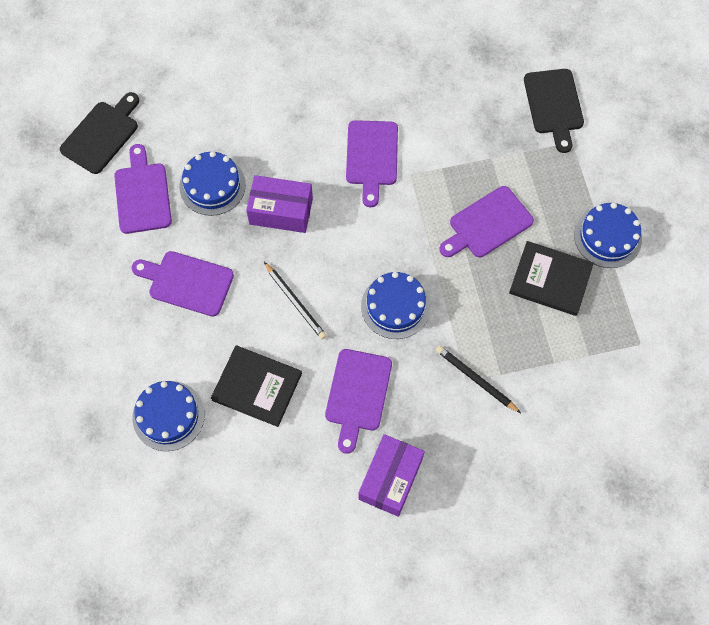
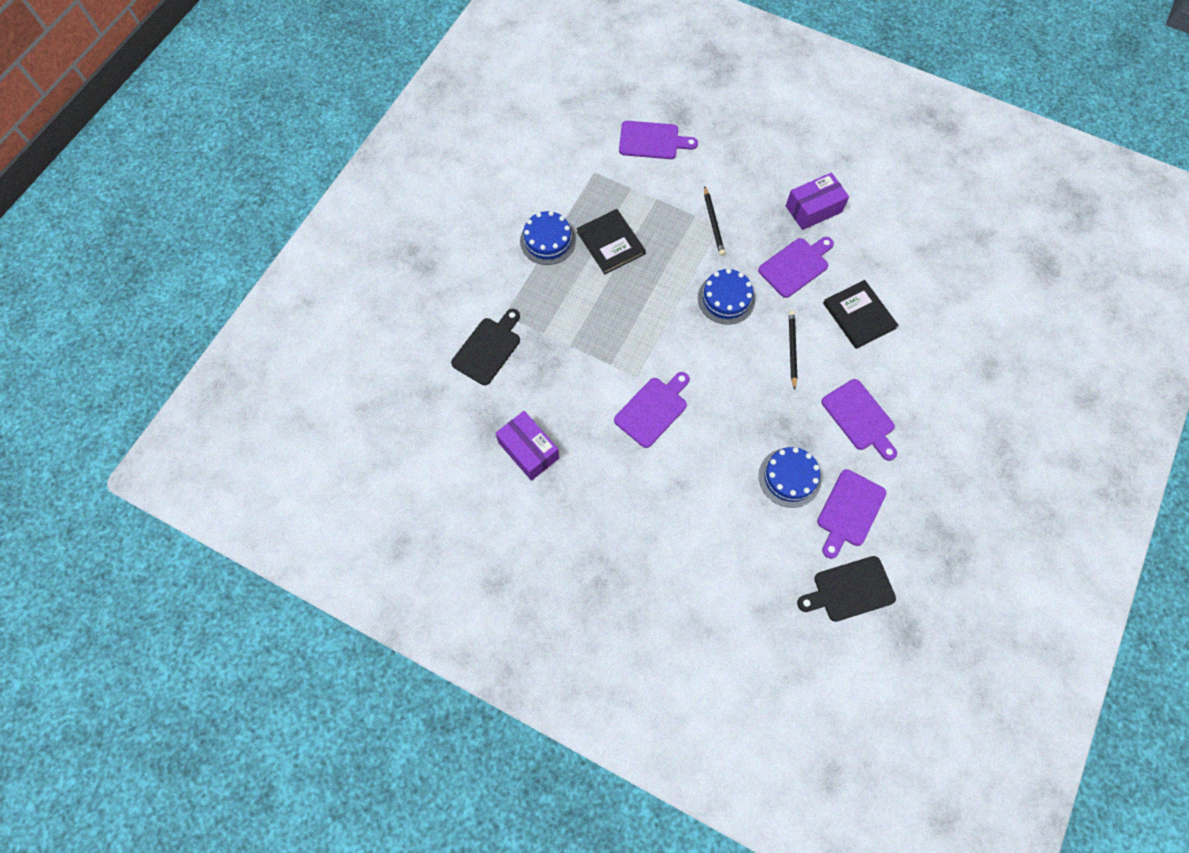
camera: 140 degrees left, 0 degrees up
blue cake [132,381,205,451] -> none
purple box [246,175,313,233] -> purple box moved to [496,411,559,481]
purple cutting board [440,186,534,257] -> purple cutting board moved to [619,121,698,159]

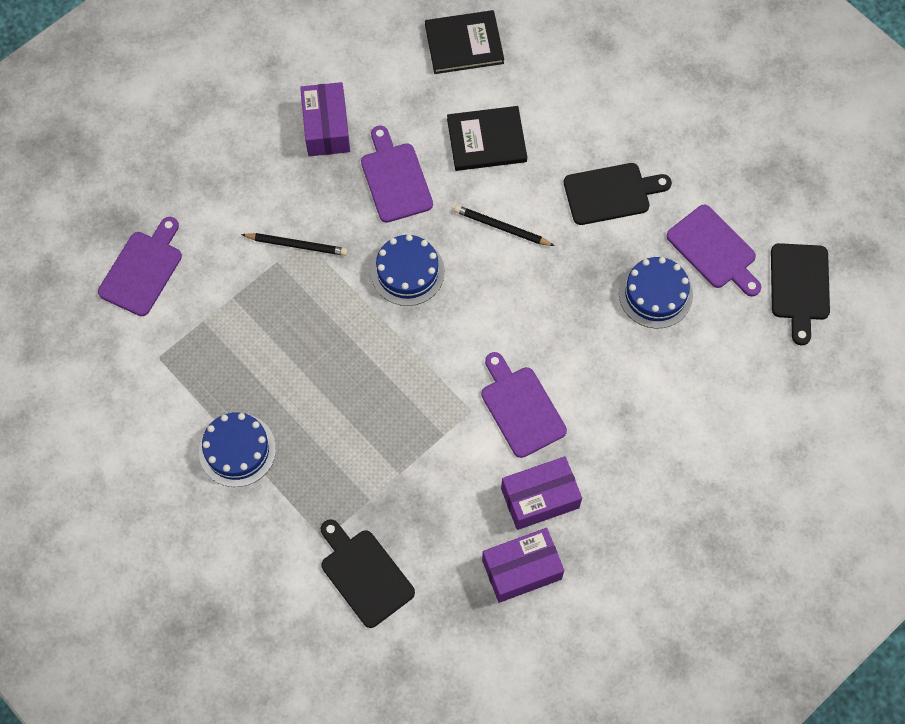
camera: 70 degrees left, 0 degrees up
black book [577,209,646,274] -> black book moved to [425,10,504,74]
purple cutting board [821,379,897,461] -> black cutting board [564,163,672,225]
none -> purple box [501,456,582,530]

